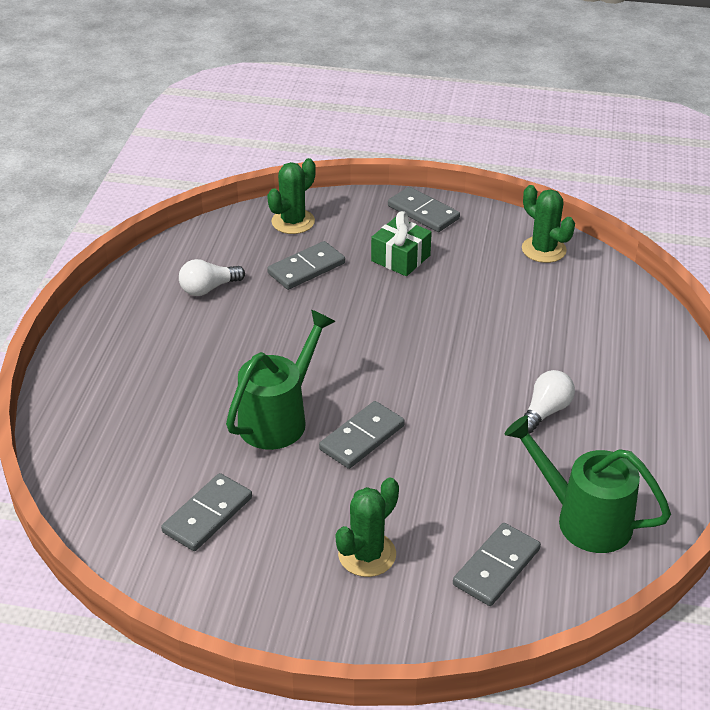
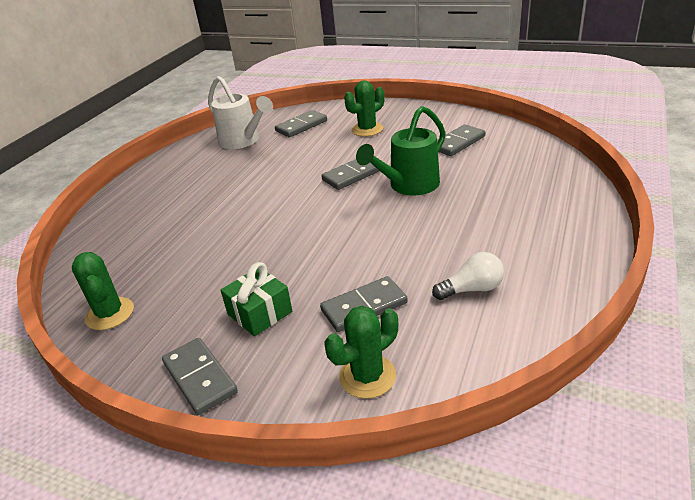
camera: 165 degrees left, 5 degrees down
green watering can [505,415,671,553] -> white watering can [208,76,273,149]
white light bulb [524,370,575,434] -> none

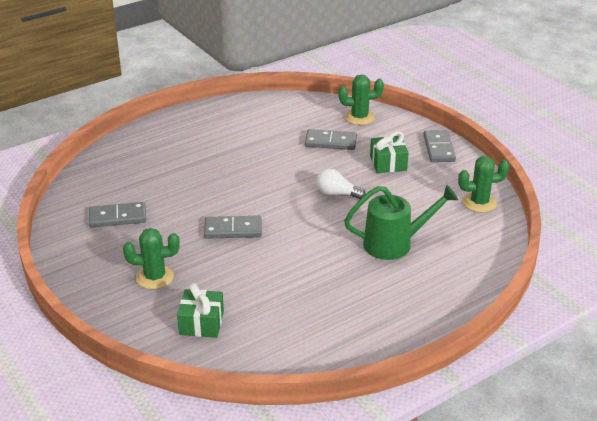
camera: 150 degrees left, 0 degrees up
green cactus [72,252,134,330] -> green cactus turned 75 degrees clockwise [458,156,510,213]
white watering can [208,76,273,149] -> none
grey domino [275,110,327,137] -> green gift [177,283,224,338]
green watering can [356,106,446,195] -> green watering can moved to [344,185,458,260]
white light bulb [432,252,504,300] -> white light bulb moved to [316,169,366,199]

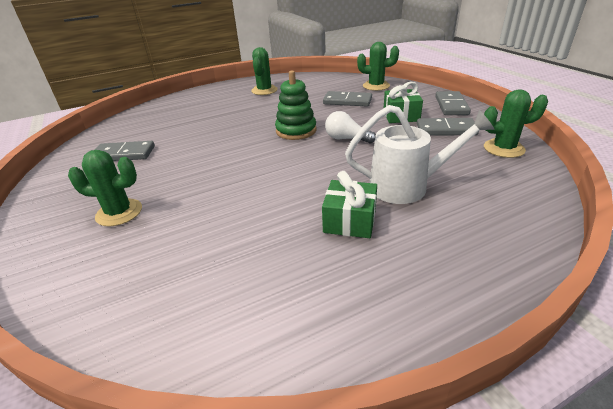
camera: 10 degrees right, 0 degrees up
green gift [177,283,224,338] -> green gift moved to [322,171,377,238]
grey domino [204,216,262,239] -> grey domino moved to [417,118,479,136]
green watering can [344,185,458,260] -> white watering can [345,105,495,204]
none -> green cactus [251,47,278,95]
none -> green stacking toy [275,71,316,140]

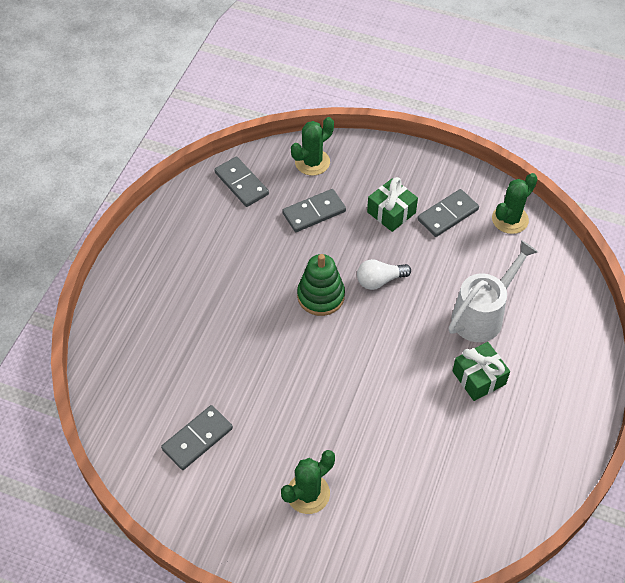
camera: 45 degrees left, 20 degrees up
green cactus [251,47,278,95] -> none
grey domino [435,91,471,115] -> grey domino moved to [214,157,269,207]

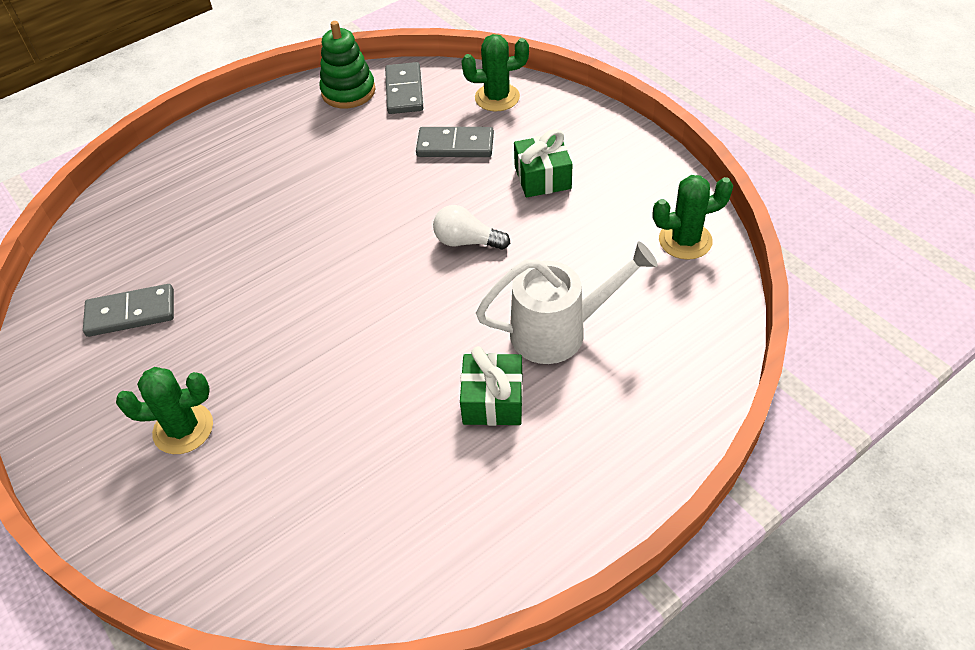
camera: 35 degrees right, 5 degrees down
green stacking toy [297,254,345,316] -> green stacking toy moved to [319,21,376,108]
grey domino [417,189,479,237] -> none

